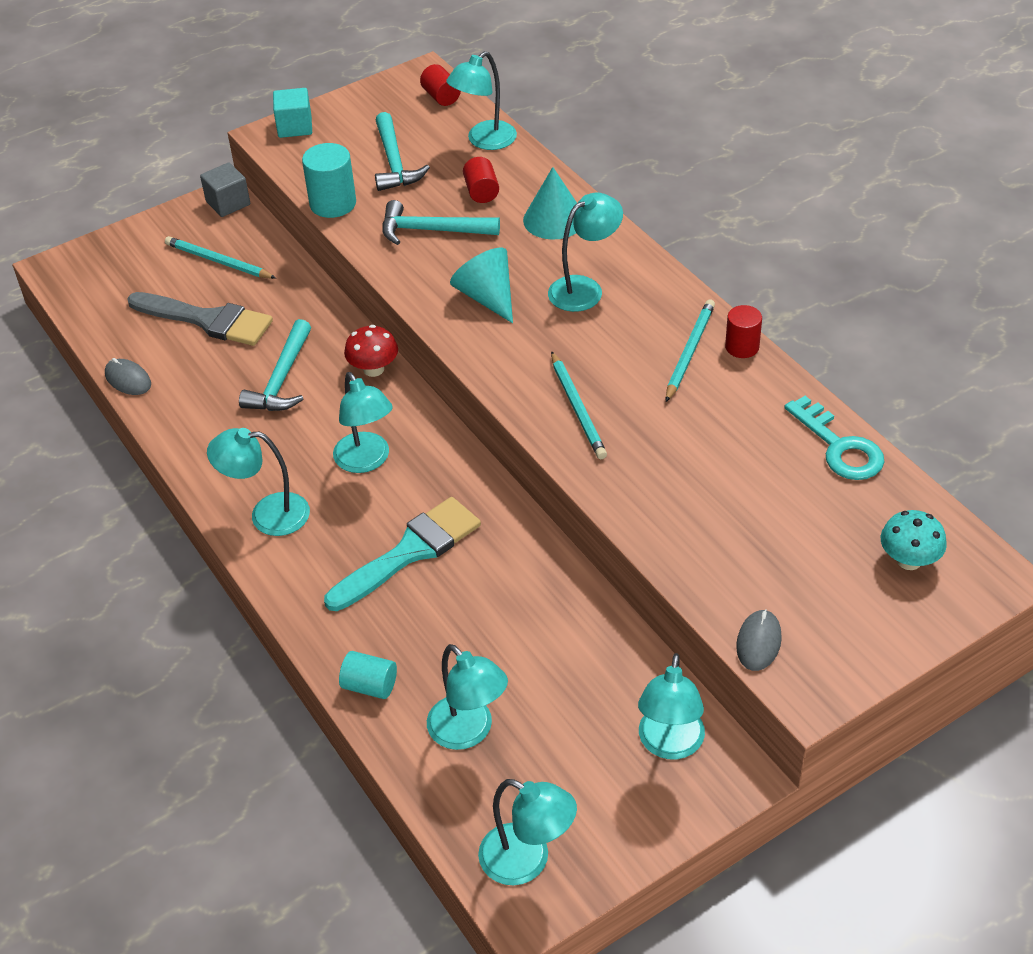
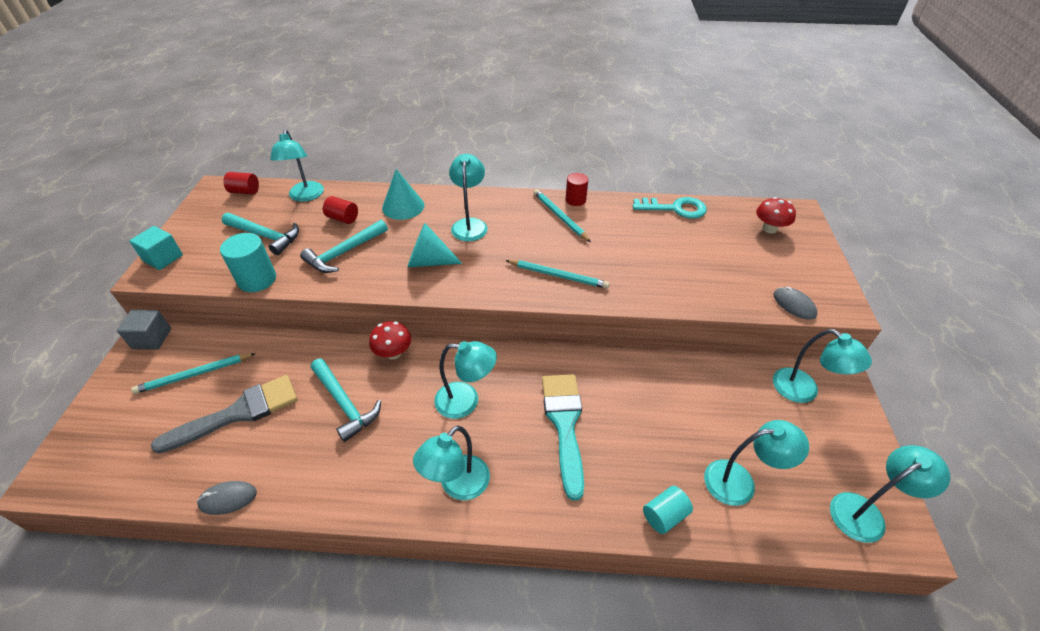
camera: 55 degrees left, 0 degrees up
turquoise mushroom [881,510,947,570] -> red mushroom [756,197,796,233]

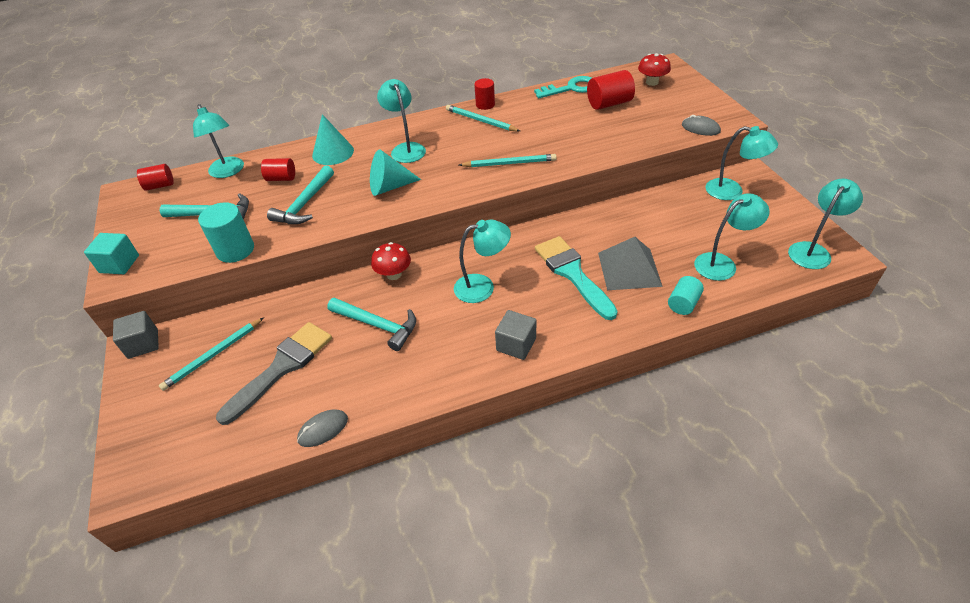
camera: 20 degrees left, 0 degrees up
turquoise lamp [413,426,490,500] -> grey cube [495,310,536,360]
none -> red cylinder [587,70,635,110]
none -> grey pyramid [598,237,663,290]

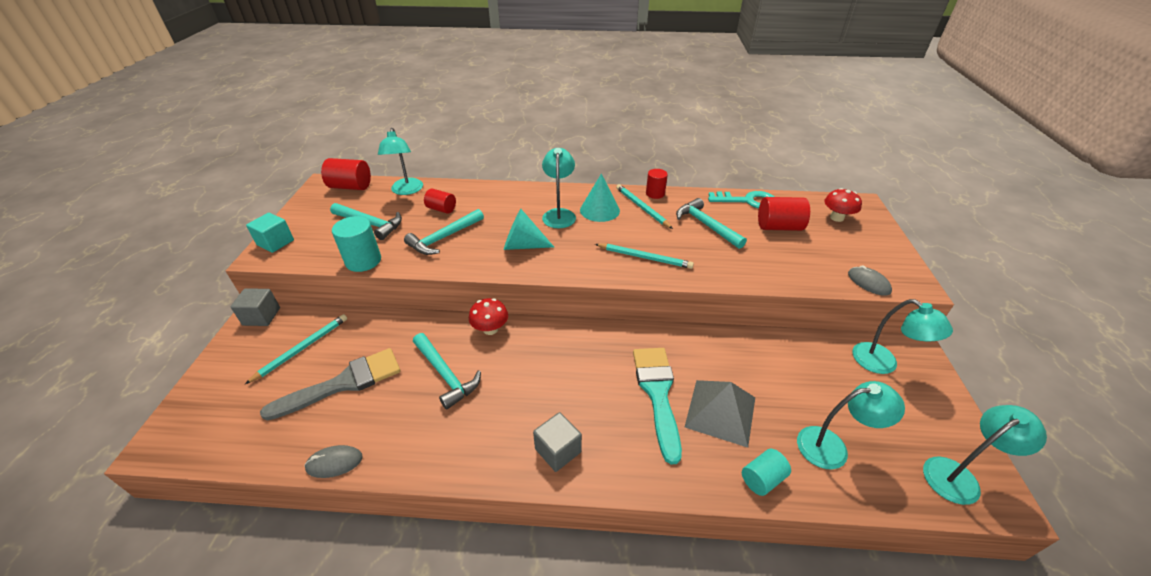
camera: 20 degrees right, 5 degrees down
red cylinder [137,164,174,191] -> red cylinder [321,158,371,190], size x1.55
turquoise pencil [159,317,264,391] -> turquoise pencil turned 150 degrees clockwise [245,314,347,384]
turquoise cone [312,114,354,165] -> turquoise cone moved to [580,174,620,222]
turquoise lamp [454,219,511,303] -> none
none -> turquoise hammer [676,198,747,249]

